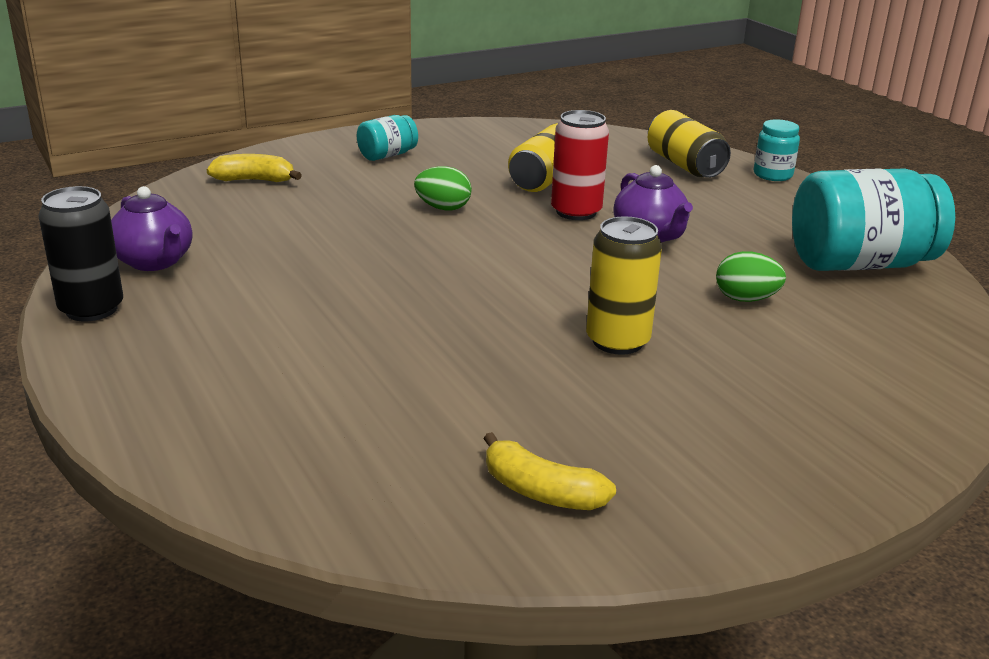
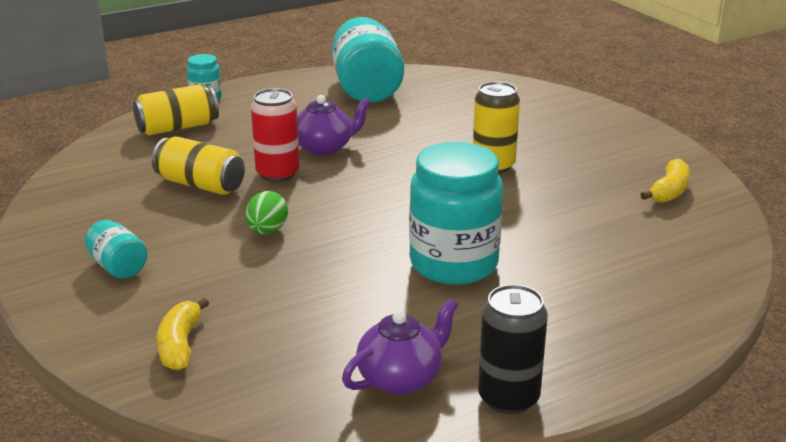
camera: 90 degrees left, 0 degrees up
green egg [716,251,786,302] -> none
none -> turquoise jar [409,142,503,285]

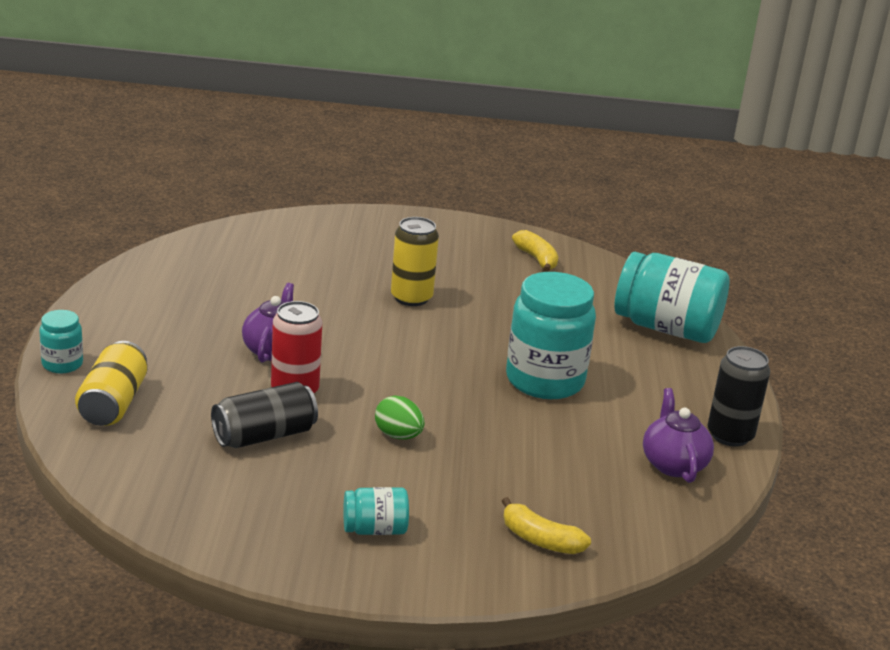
camera: 60 degrees left, 0 degrees up
yellow can [152,136,245,195] -> black can [211,382,318,448]
turquoise jar [331,17,404,103] -> turquoise jar moved to [614,252,729,343]

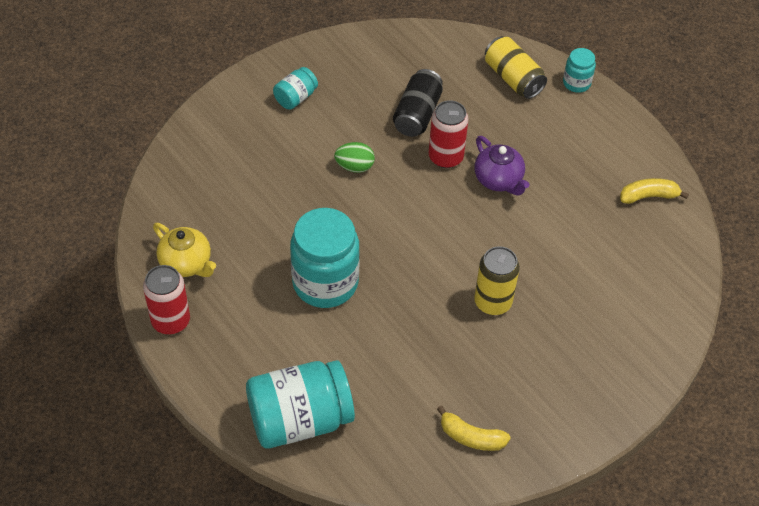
camera: 140 degrees right, 25 degrees up
yellow banana [502,497,591,554] -> yellow banana moved to [620,178,689,204]
purple teapot [643,388,714,483] -> yellow teapot [153,223,216,277]
black can [707,346,770,447] -> red can [143,265,190,334]

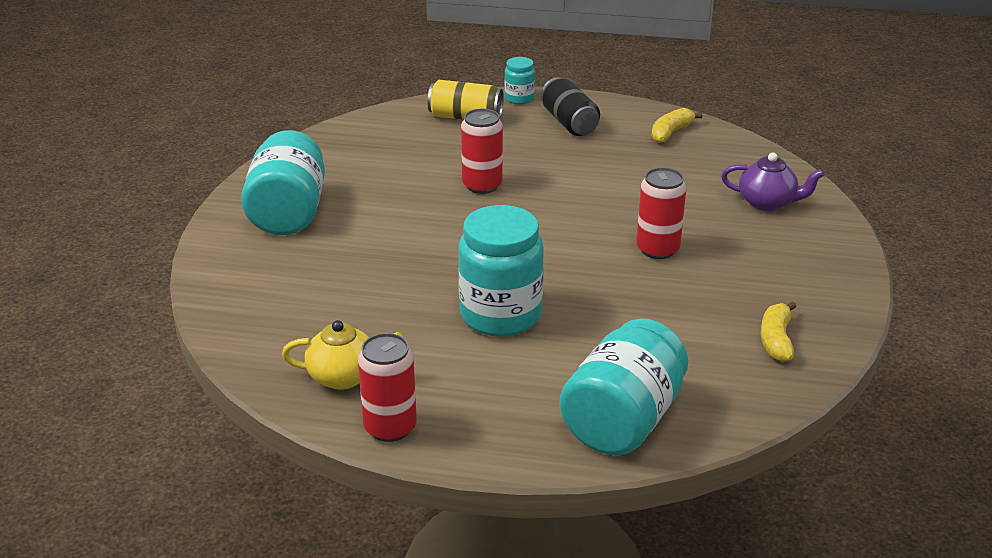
camera: 40 degrees left, 20 degrees down
turquoise jar [273,67,318,110] -> turquoise jar [241,130,325,235], size x2.06
green egg [334,142,375,173] -> none
black can [393,69,443,137] -> black can moved to [541,77,600,136]
yellow banana [437,406,511,451] -> yellow banana turned 120 degrees clockwise [761,301,796,362]
purple teapot [474,136,530,195] -> purple teapot moved to [721,153,824,211]
yellow can [474,246,520,315] -> red can [636,167,686,259]

